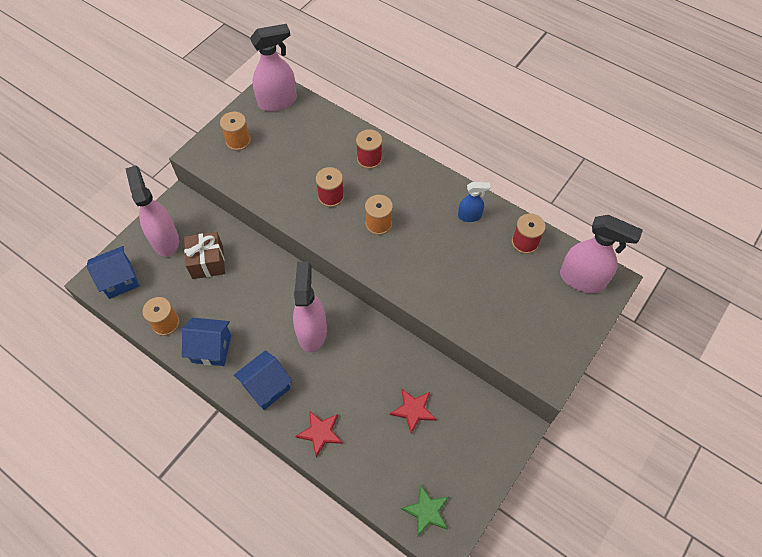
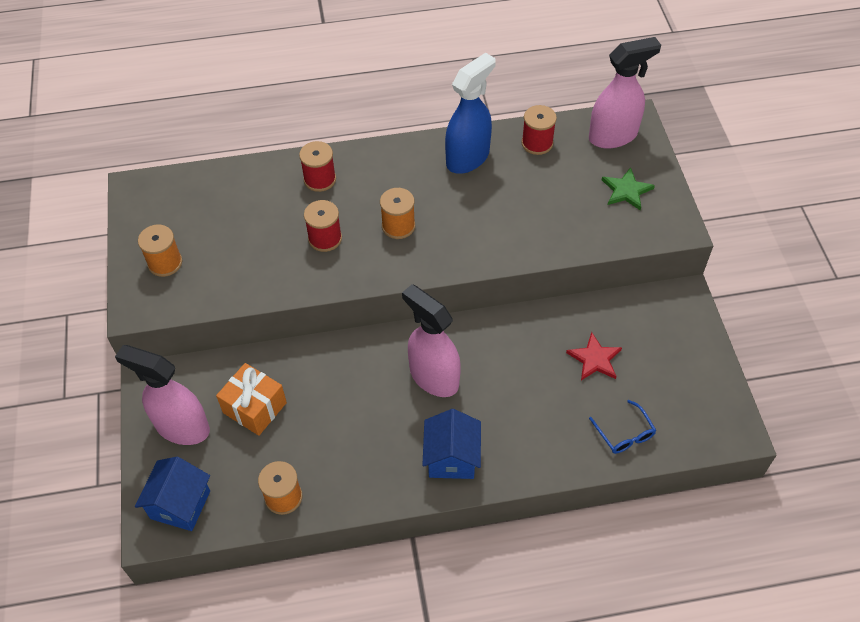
camera: 45 degrees left, 5 degrees down
blue house [182,318,231,366] -> none
brown gift [184,232,225,279] -> orange gift [216,363,287,436]
pink spray bottle [250,24,297,111] -> none
red star [295,410,343,457] -> none
green star [401,485,449,537] -> green star moved to [602,167,655,211]
blue spray bottle [458,182,490,222] -> blue spray bottle [445,52,496,174], size x1.85
none -> blue glasses [589,400,656,454]

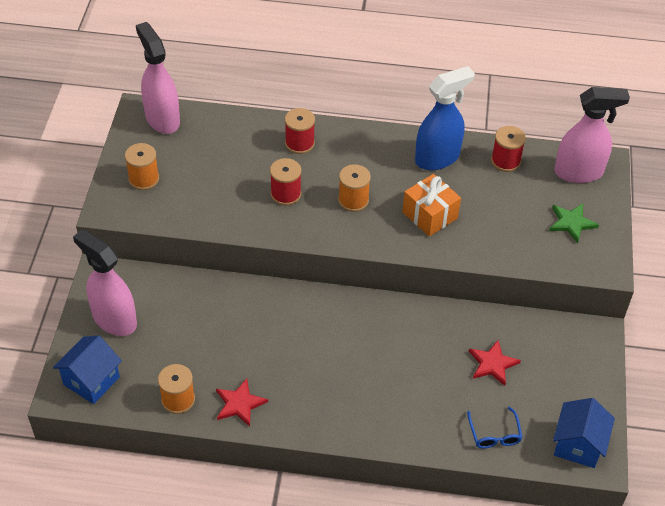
camera: 15 degrees right, 5 degrees down
orange gift [216,363,287,436] -> orange gift moved to [402,174,461,236]
pink spray bottle [402,284,461,397] -> pink spray bottle moved to [136,22,180,134]
blue house [422,409,481,479] -> blue house moved to [553,398,615,468]
none -> red star [216,378,268,427]

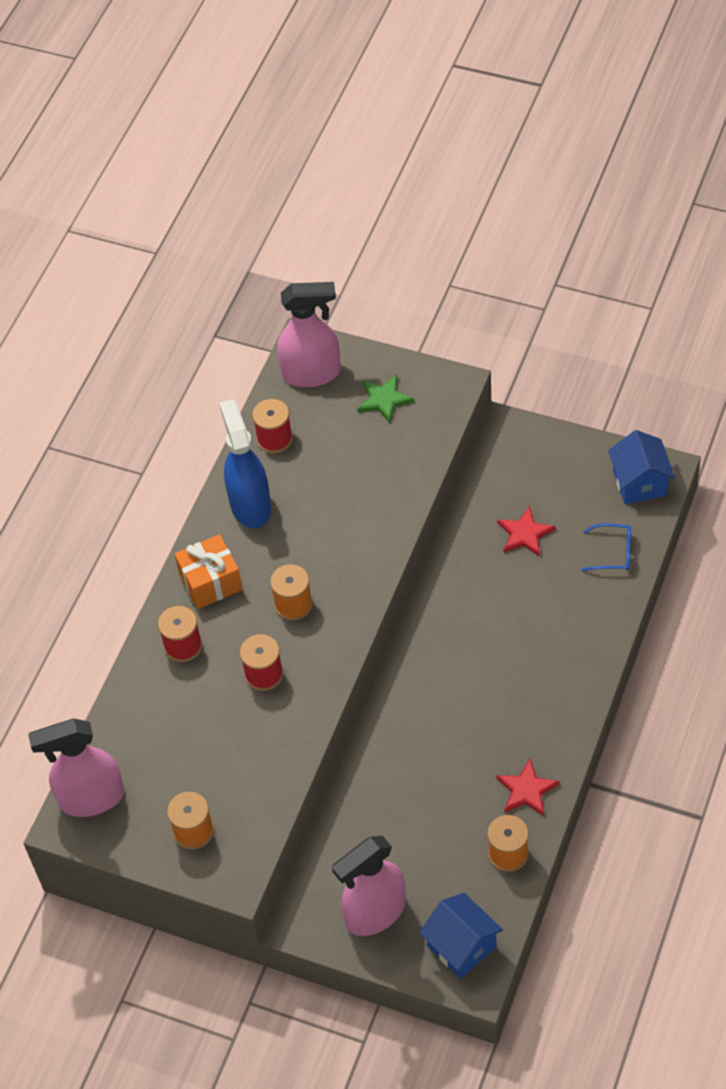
camera: 70 degrees left, 5 degrees up
orange gift [402,174,461,236] -> orange gift moved to [175,534,243,609]
blue house [553,398,615,468] -> blue house turned 45 degrees clockwise [608,430,675,504]
pink spray bottle [554,87,630,183] -> pink spray bottle turned 75 degrees clockwise [277,282,341,387]

